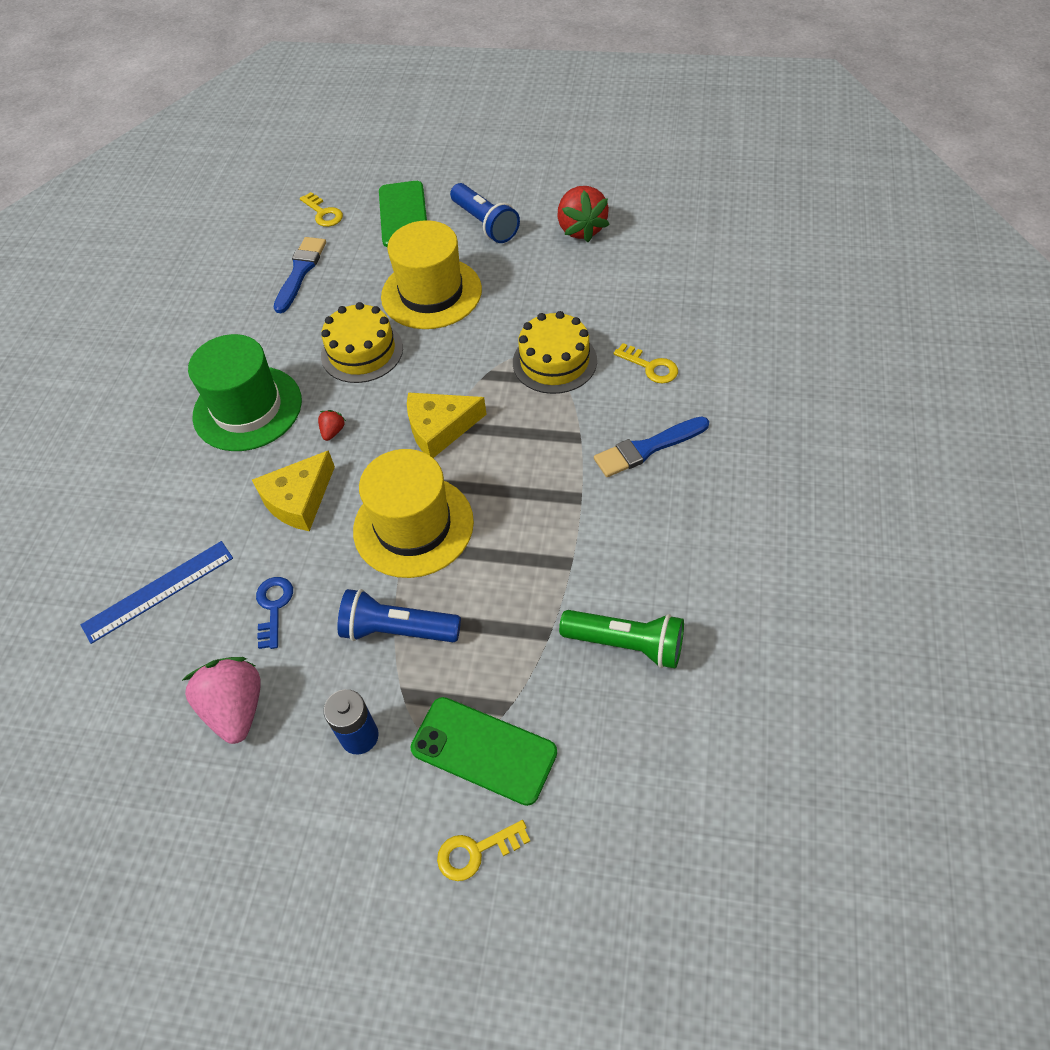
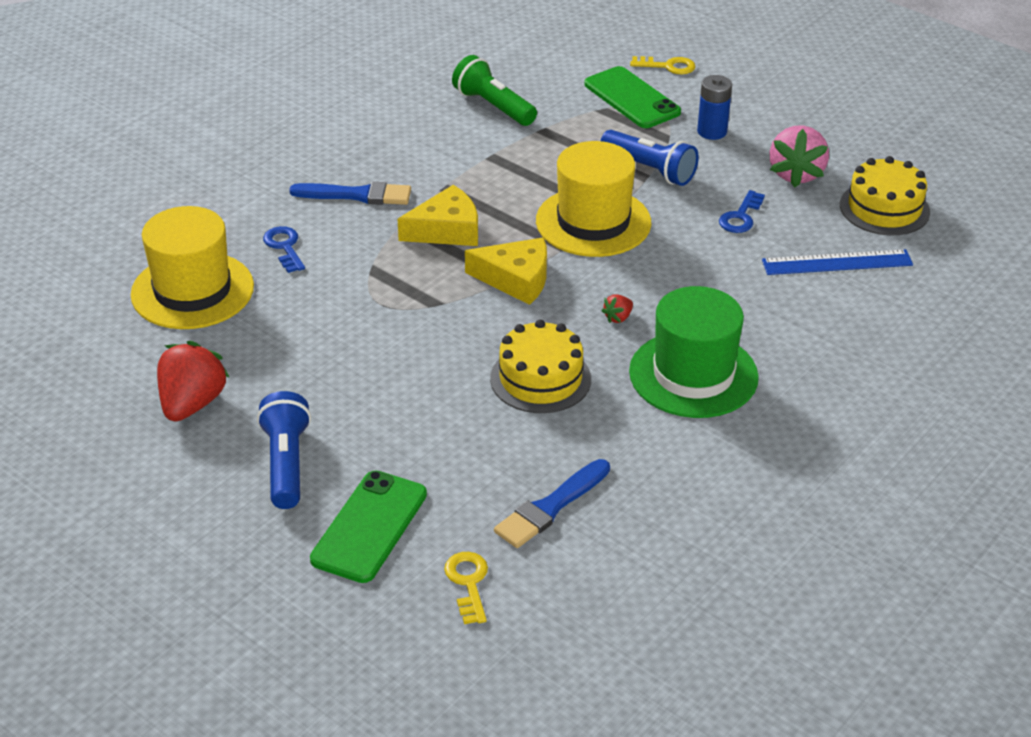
camera: 155 degrees left, 15 degrees down
yellow cheese [252,450,335,531] -> yellow cheese moved to [398,185,478,246]
yellow hat [381,220,482,329] -> yellow hat moved to [131,206,254,329]
yellow cake [513,311,597,394] -> yellow cake moved to [840,156,930,235]
yellow key [613,343,678,384] -> blue key [263,226,305,273]

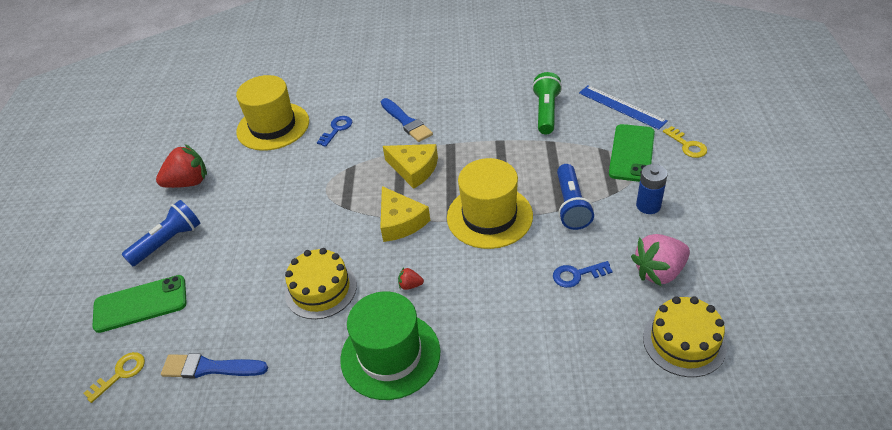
camera: 55 degrees right, 5 degrees up
blue ruler [762,249,913,275] -> blue ruler moved to [579,85,668,130]

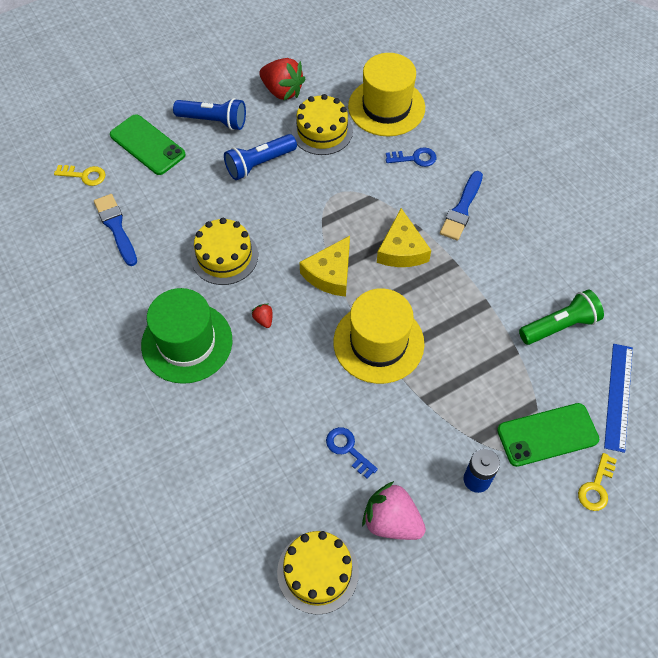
camera: 55 degrees right, 15 degrees up
blue flashlight [557,164,594,230] -> blue flashlight moved to [224,134,297,180]
none -> yellow cake [292,94,353,155]

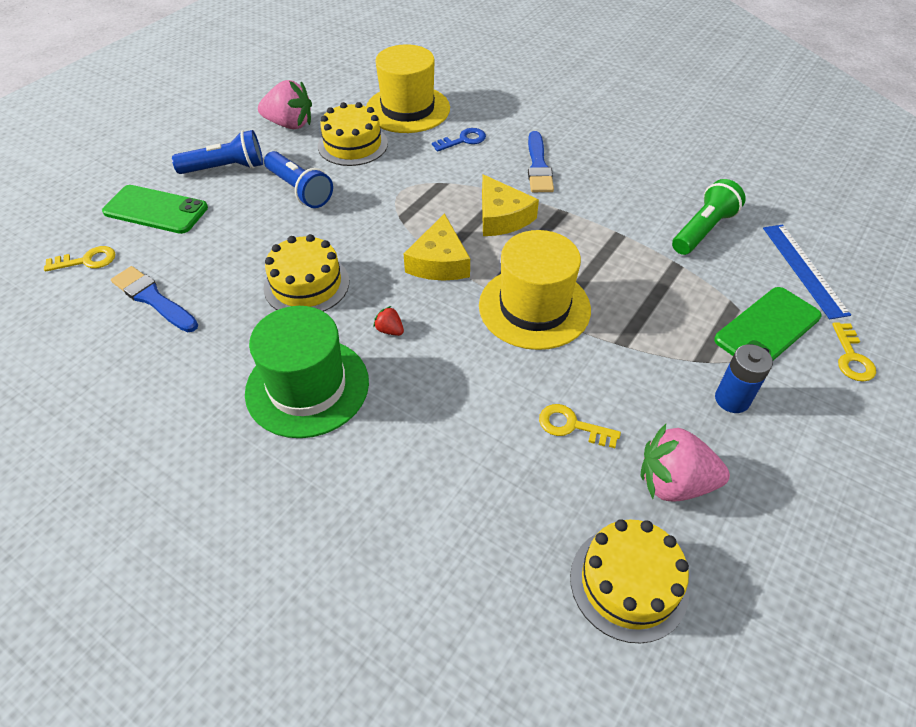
camera: 25 degrees left, 10 degrees down
blue flashlight [224,134,297,180] -> blue flashlight turned 75 degrees counterclockwise [264,151,333,208]
red strawberry [259,58,306,100] -> pink strawberry [258,80,312,129]
blue key [326,427,378,478] -> yellow key [539,404,621,448]

